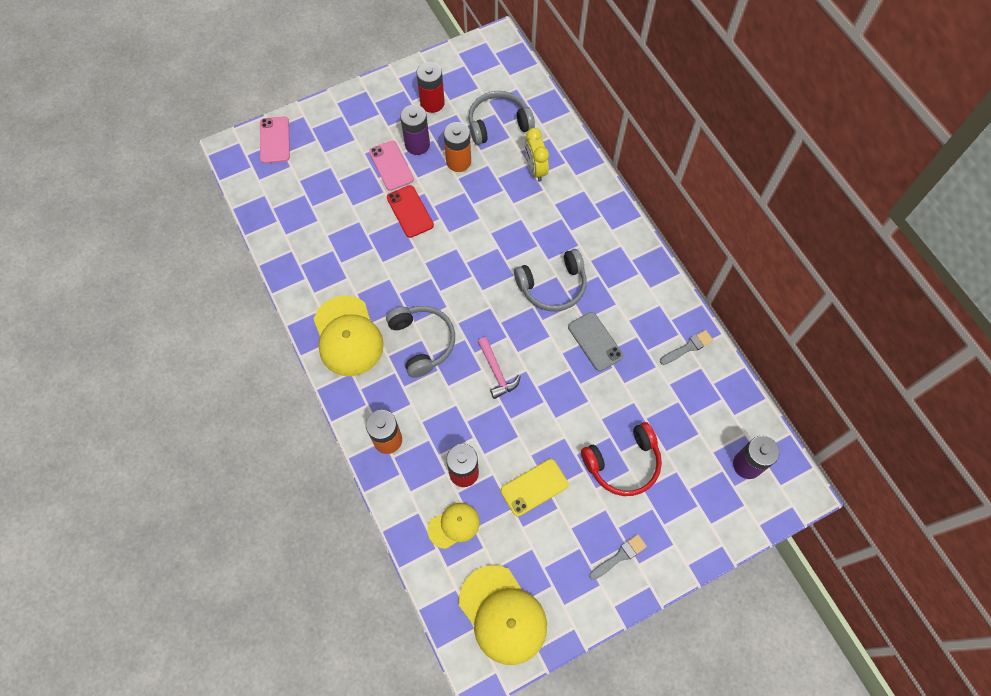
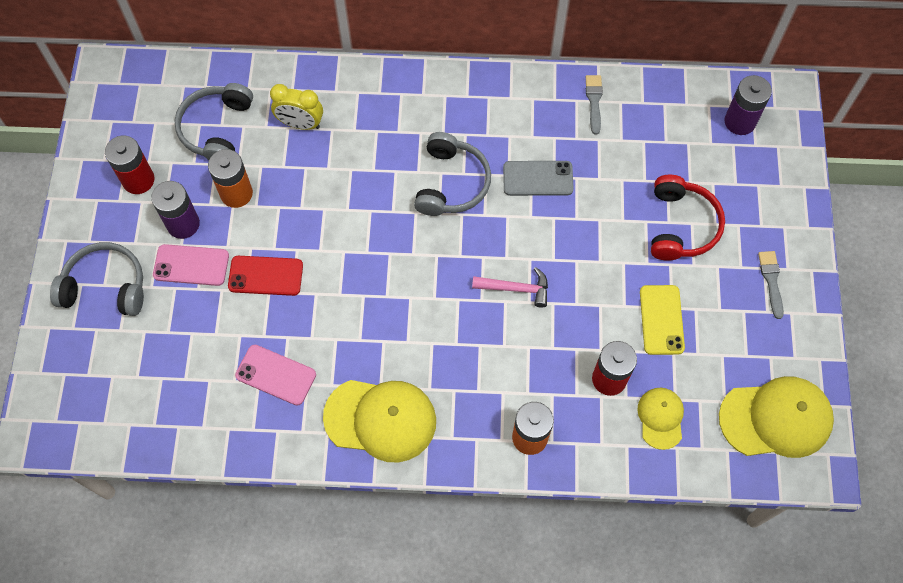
camera: 60 degrees left, 0 degrees up
pink phone [260,116,290,163] -> pink phone moved to [235,345,316,405]
grey headphones [386,306,455,378] -> grey headphones moved to [50,242,144,316]

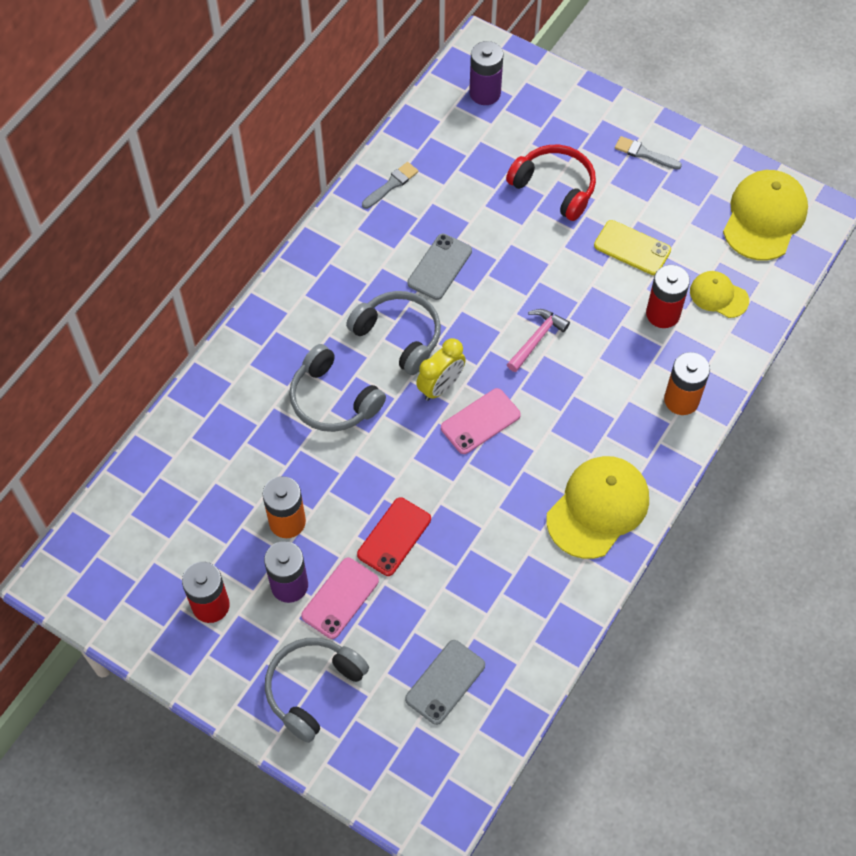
camera: 60 degrees left, 5 degrees down
grey headphones [174,83,253,160] -> grey headphones moved to [289,344,386,432]
pink phone [235,345,316,405] -> pink phone moved to [441,388,521,454]
yellow clock [270,84,323,130] -> yellow clock moved to [416,338,466,401]
grey brush [586,75,603,135] -> grey brush turned 105 degrees clockwise [362,162,418,209]
none -> grey phone [405,640,485,725]

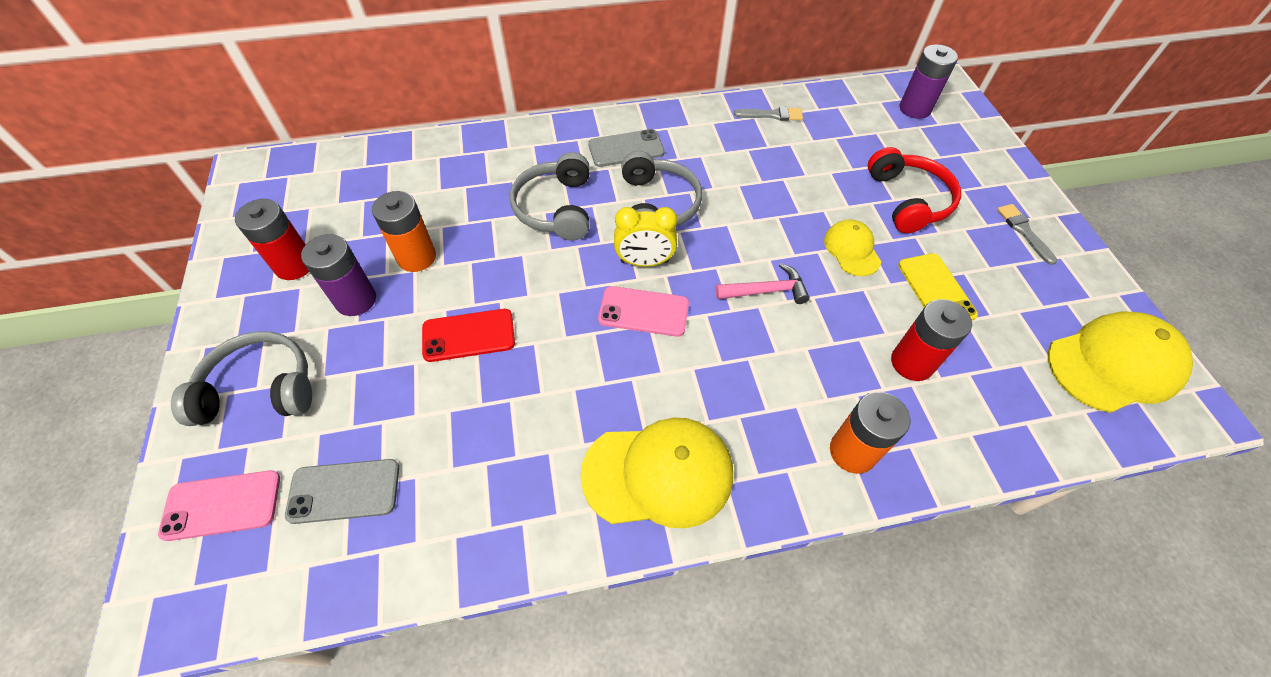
camera: 45 degrees right, 5 degrees down
pink phone [301,558,379,639] -> pink phone moved to [158,470,280,541]
grey phone [407,234,472,300] -> grey phone moved to [588,129,664,167]
yellow cap [690,271,749,318] -> yellow cap moved to [824,220,881,276]

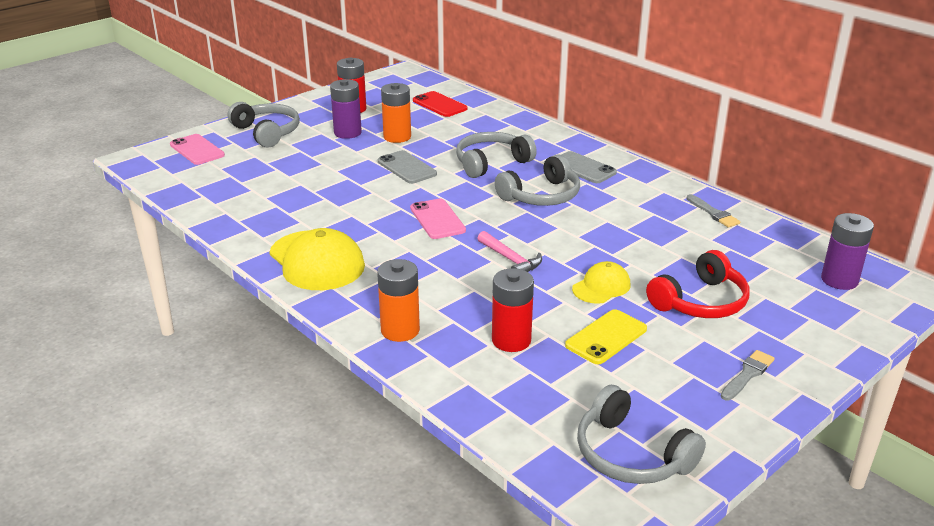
camera: 60 degrees right, 25 degrees down
grey phone [285,459,399,524] -> grey phone moved to [378,150,437,184]
red phone [422,309,515,362] -> red phone moved to [413,91,468,117]
yellow clock [614,207,677,267] -> none
yellow cap [1048,311,1193,413] -> grey headphones [577,385,706,484]

